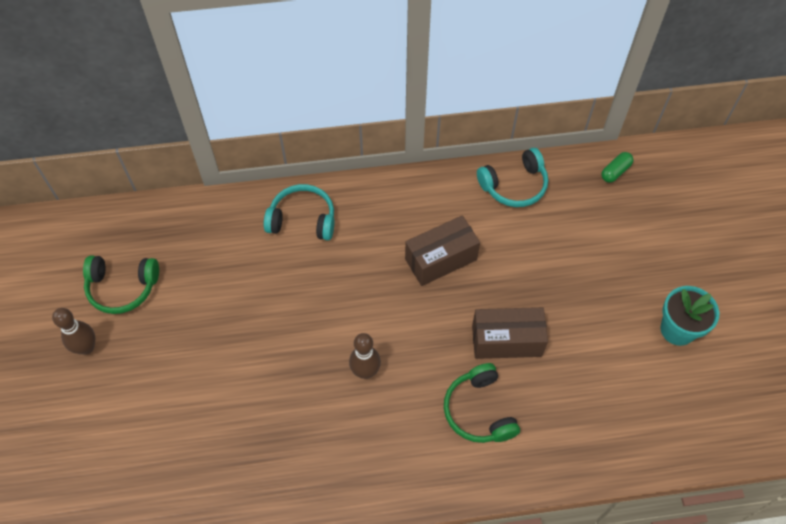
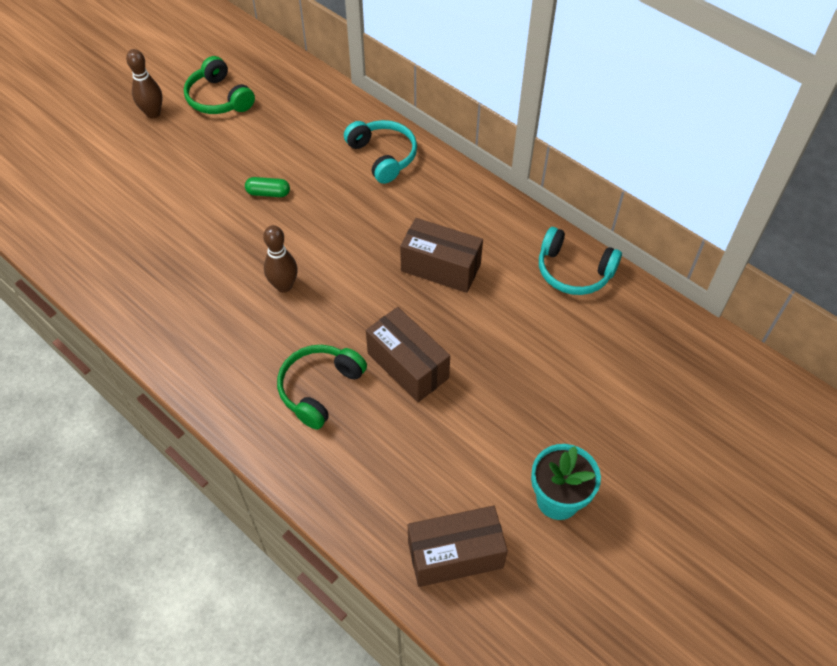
camera: 50 degrees right, 5 degrees down
green capsule [601,152,633,183] -> green capsule moved to [245,177,290,197]
none -> brown box [408,505,508,587]

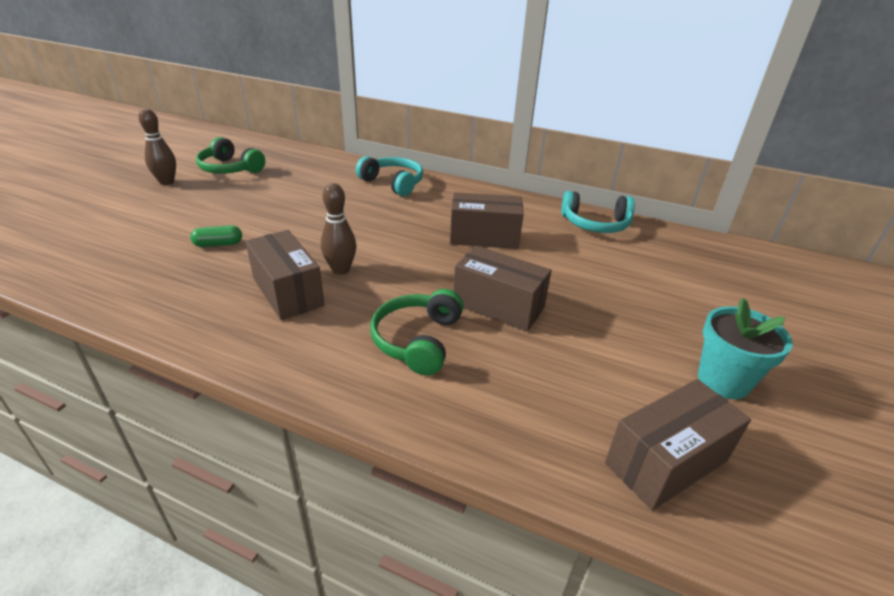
camera: 20 degrees left, 20 degrees down
green capsule [245,177,290,197] -> green capsule moved to [190,225,242,247]
none -> brown box [245,230,325,320]

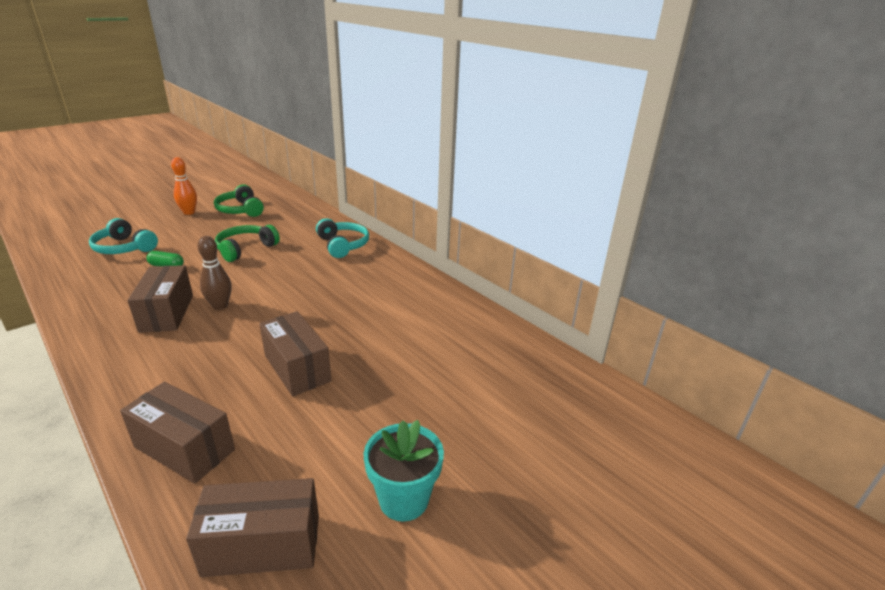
camera: 25 degrees right, 5 degrees down
brown bowling pin [138,109,176,185] -> orange bowling pin [171,157,197,215]
green headphones [370,289,464,375] -> green headphones moved to [215,225,280,262]
brown box [450,192,524,249] -> brown box moved to [120,382,235,484]
turquoise headphones [561,191,635,233] -> turquoise headphones moved to [89,218,158,254]

